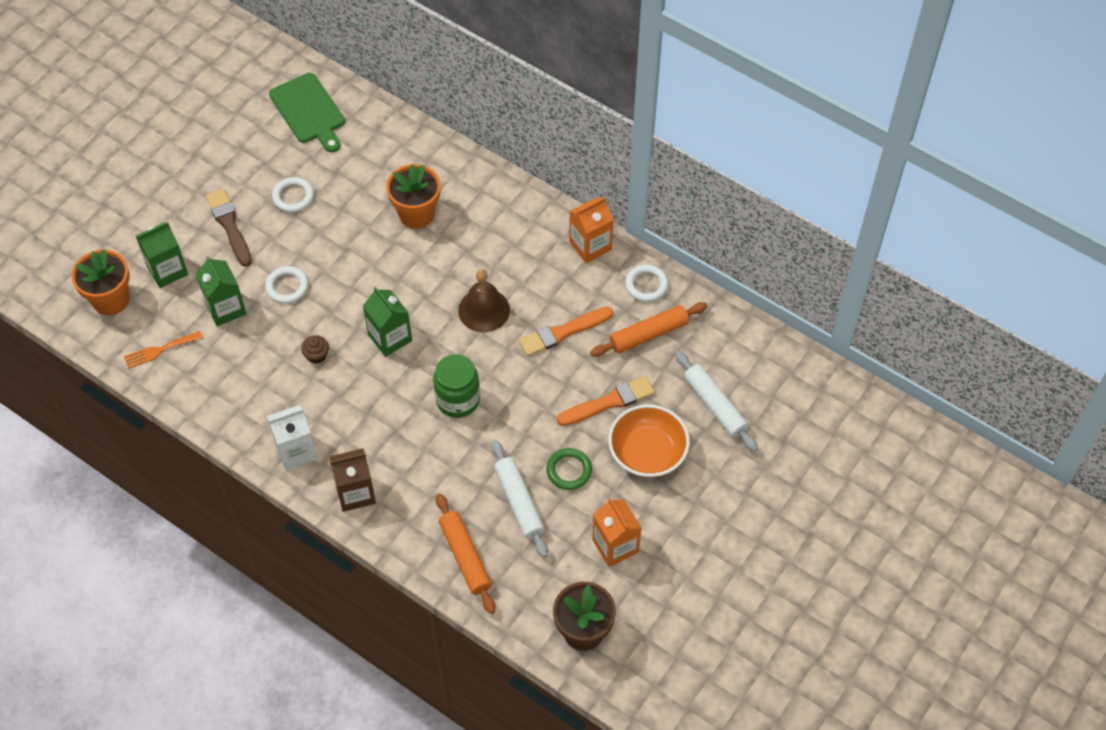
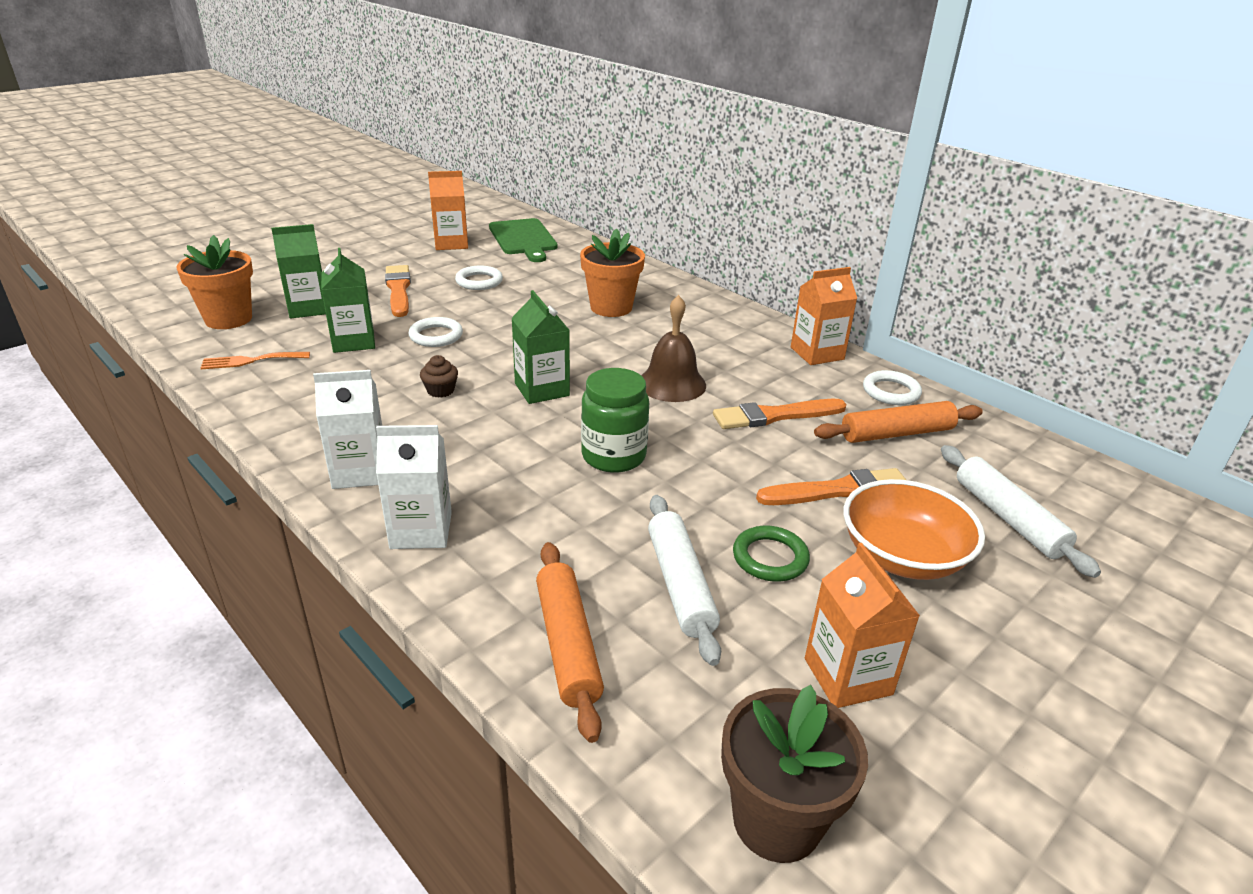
camera: 10 degrees right, 25 degrees down
brown brush [206,189,252,267] -> orange brush [385,265,411,317]
brown carton [329,448,376,512] -> white carton [376,425,452,549]
none -> orange carton [428,171,468,250]

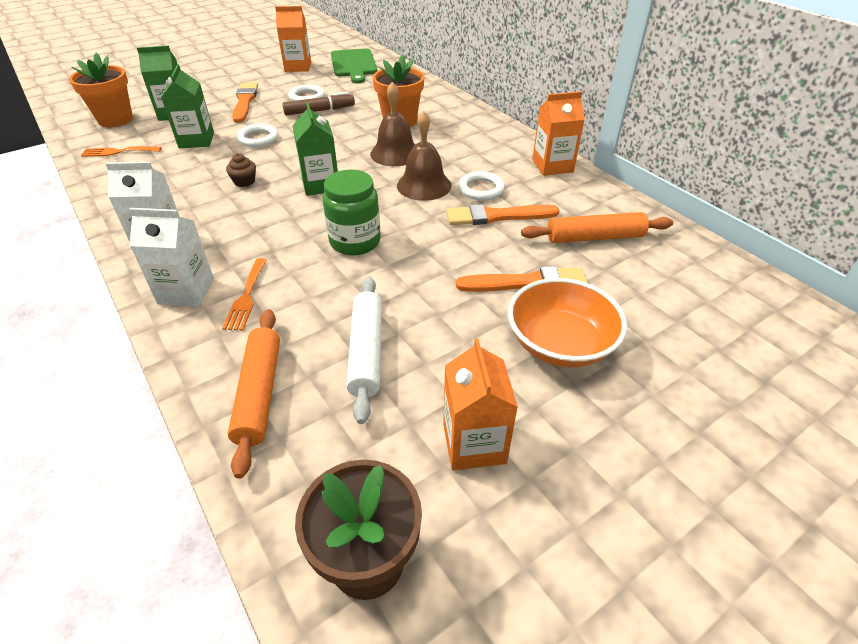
camera: 10 degrees right, 10 degrees up
green ring [733,526,810,582] -> none
white ring [863,370,922,405] -> white ring moved to [458,171,505,200]
white rolling pin [941,445,1101,578] -> none
none -> orange fork [222,258,267,331]
none -> brown marker [282,92,355,116]
none -> brown bell [370,82,415,166]

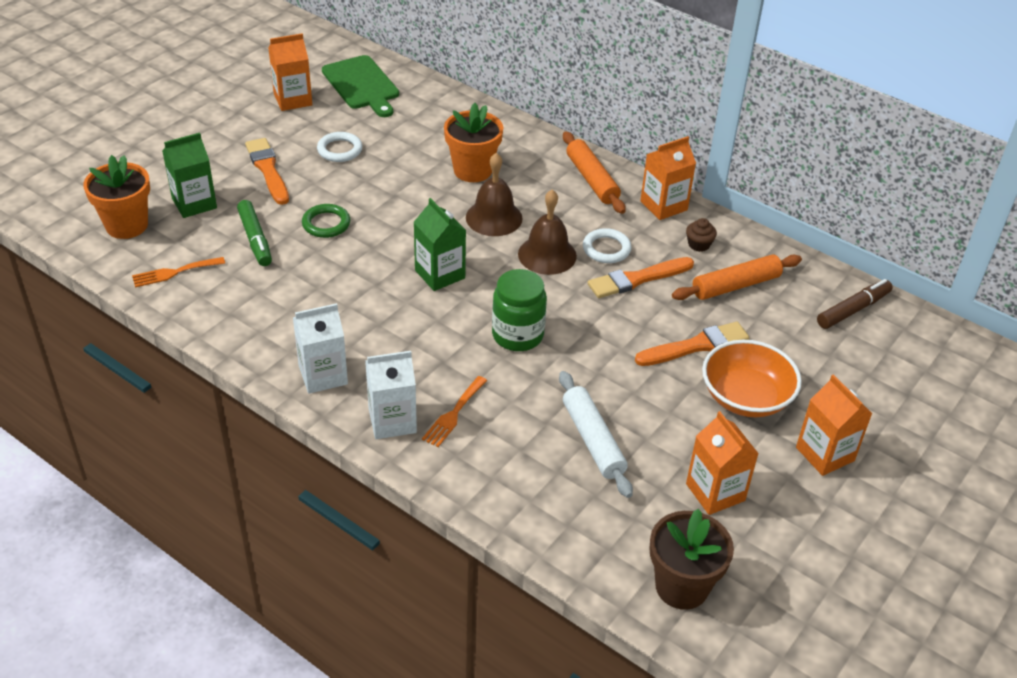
camera: 20 degrees left, 0 degrees up
green carton [161,64,214,148] -> green marker [237,200,272,266]
orange fork [222,258,267,331] -> orange fork turned 45 degrees clockwise [422,376,487,447]
brown cupcake [226,153,256,187] -> brown cupcake moved to [686,218,717,252]
orange rolling pin [227,309,280,479] -> orange rolling pin moved to [563,132,626,214]
white ring [236,124,278,147] -> green ring [302,204,350,238]
brown marker [282,92,355,116] -> brown marker moved to [817,279,893,329]
none -> orange carton [796,374,872,476]

